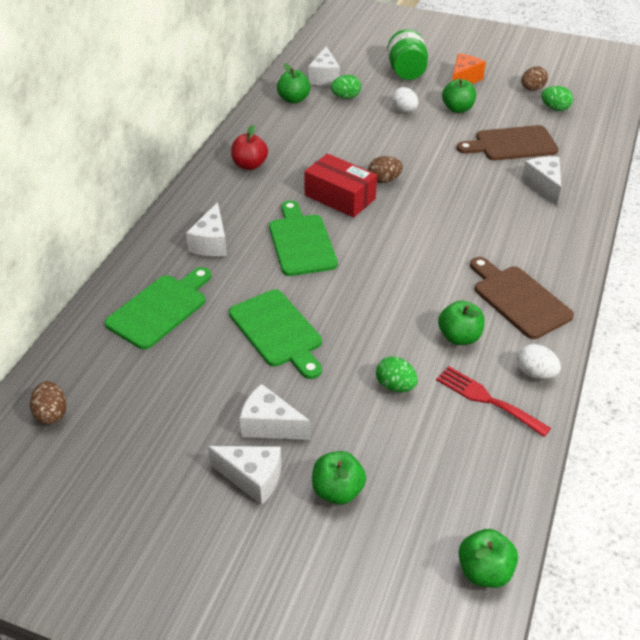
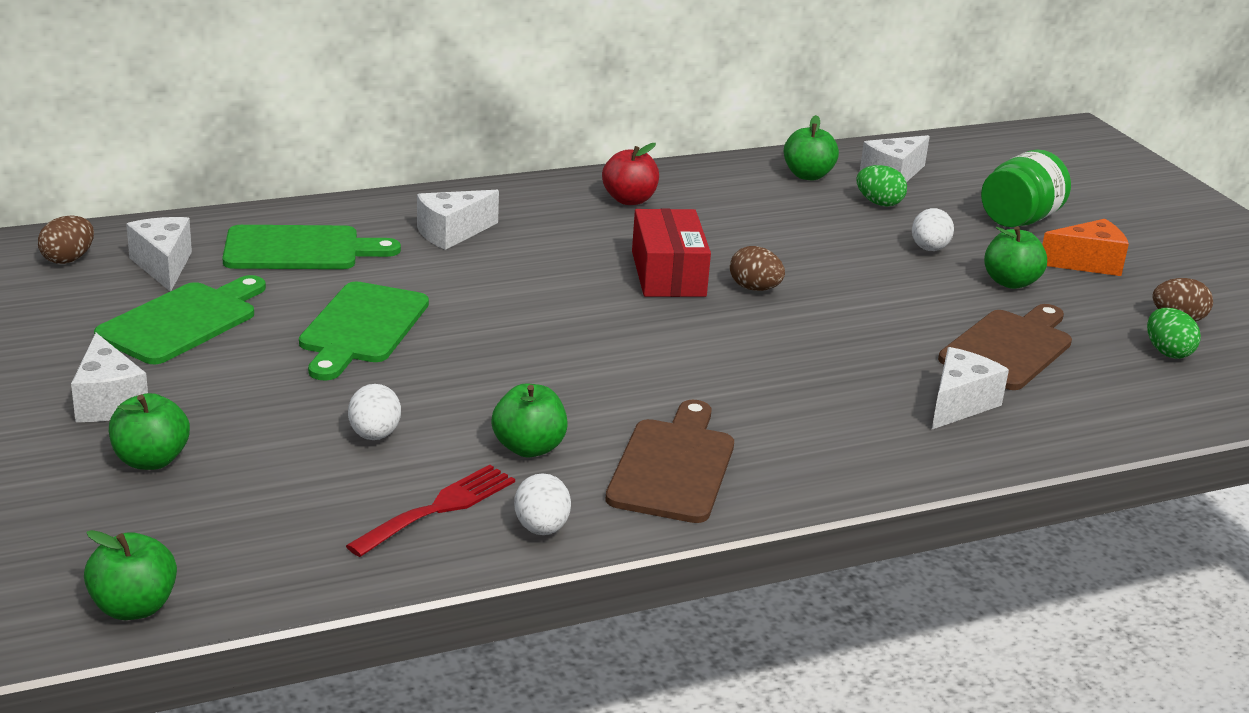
camera: 45 degrees right, 15 degrees down
white cheese [240,384,311,440] -> white cheese moved to [126,217,192,291]
green cutting board [269,200,338,276] -> green cutting board moved to [94,275,266,364]
green egg [376,356,418,392] -> white egg [348,384,401,440]
red fork [436,366,551,437] -> red fork turned 45 degrees clockwise [346,465,515,557]
brown cutting board [457,125,559,160] -> brown cutting board turned 90 degrees clockwise [938,304,1072,390]

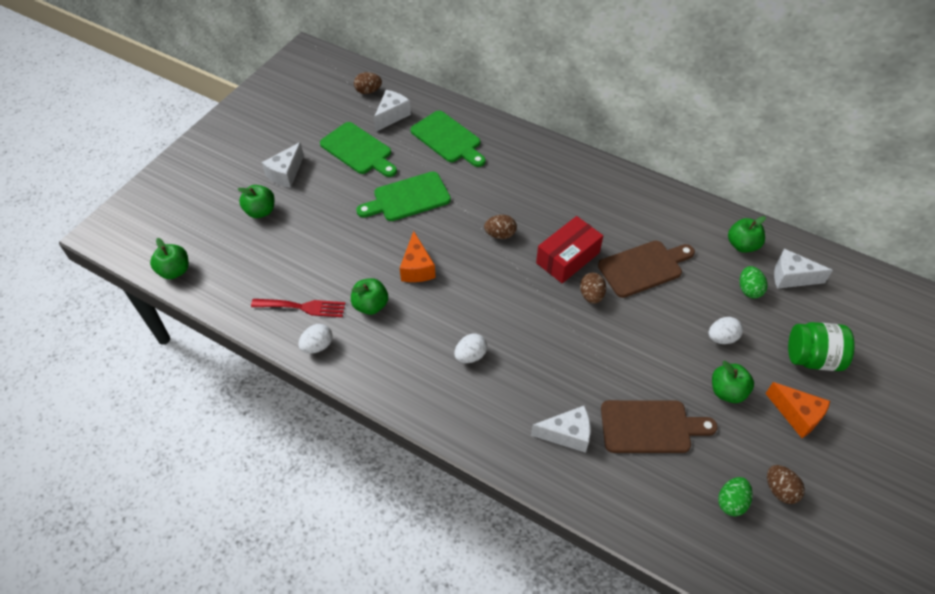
camera: 55 degrees right, 25 degrees up
green cutting board [94,275,266,364] -> green cutting board turned 45 degrees clockwise [320,122,397,177]
white egg [348,384,401,440] -> white egg moved to [454,334,487,363]
white cheese [417,190,499,250] -> none
red apple [602,143,659,205] -> none
brown cutting board [605,400,734,523] -> brown cutting board moved to [598,241,695,298]
none -> orange cheese [400,231,436,282]
none -> brown egg [484,215,517,239]

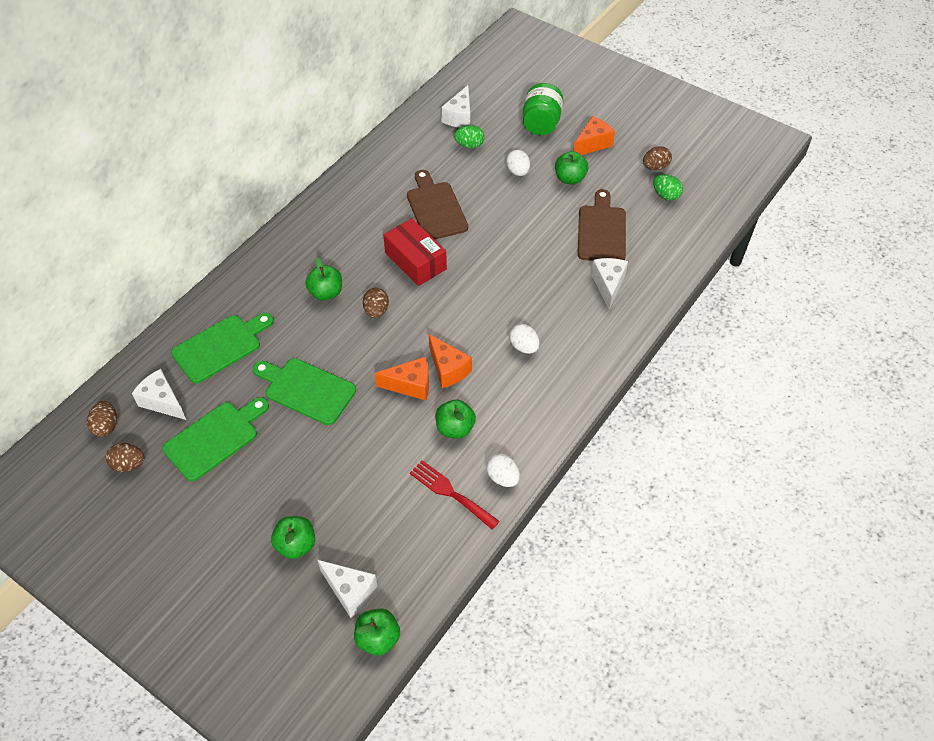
camera: 85 degrees left, 0 degrees up
red fork [251,299,345,317] -> red fork turned 60 degrees counterclockwise [410,460,500,530]
white cheese [262,142,304,188] -> white cheese moved to [318,560,377,618]
green cutting board [356,171,451,221] -> green cutting board turned 135 degrees clockwise [253,358,356,425]
brown egg [580,273,606,304] -> brown egg moved to [106,443,145,472]
green apple [728,216,766,253] -> green apple moved to [305,258,342,301]
none -> orange cheese [429,334,472,388]

